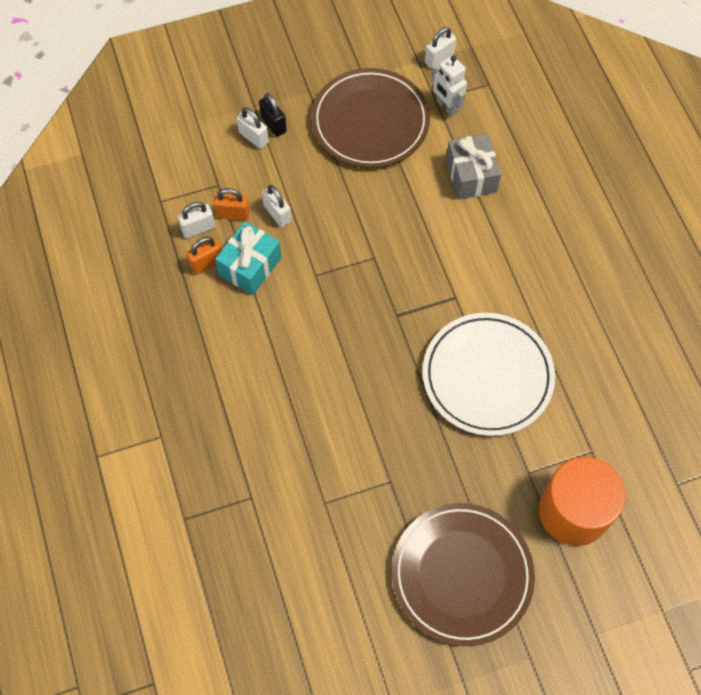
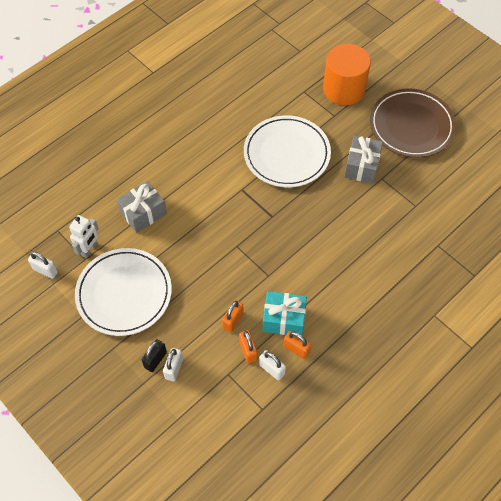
camera: 115 degrees left, 5 degrees down
white padlock [262,185,291,227] -> orange padlock [222,300,243,333]
brown plate [311,68,430,168] -> white plate [75,248,172,336]
none -> grey gift [344,136,383,184]

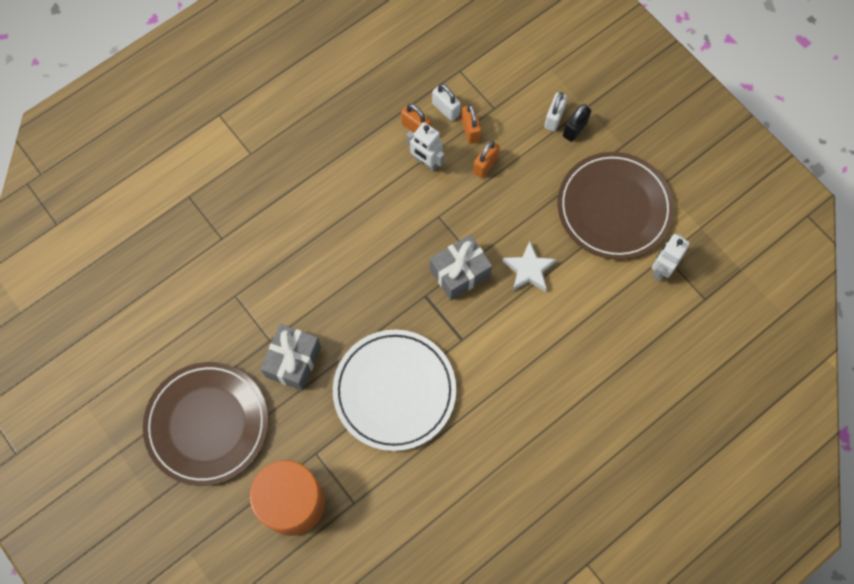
camera: 175 degrees left, 10 degrees up
white padlock [28,252,58,279] -> none
white plate [75,248,172,336] -> brown plate [558,152,674,260]
grey gift [117,181,167,233] -> grey gift moved to [430,234,492,300]
turquoise gift [263,291,307,335] -> white robot [406,122,444,171]
none -> white star [502,241,557,292]

